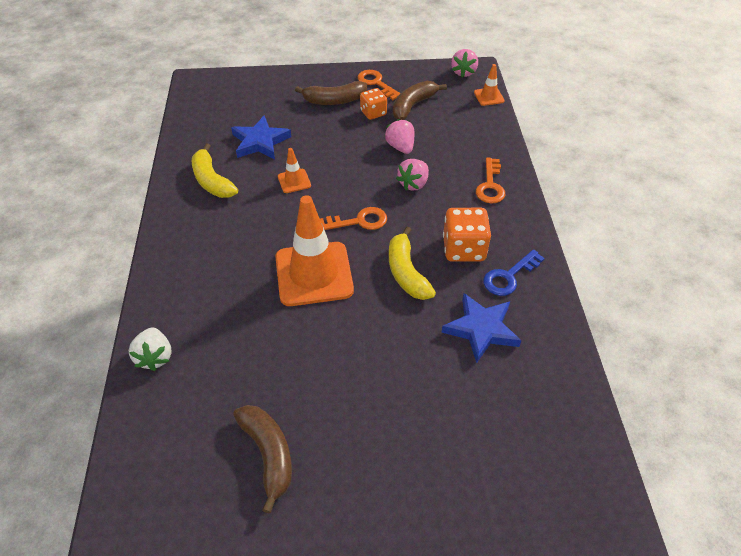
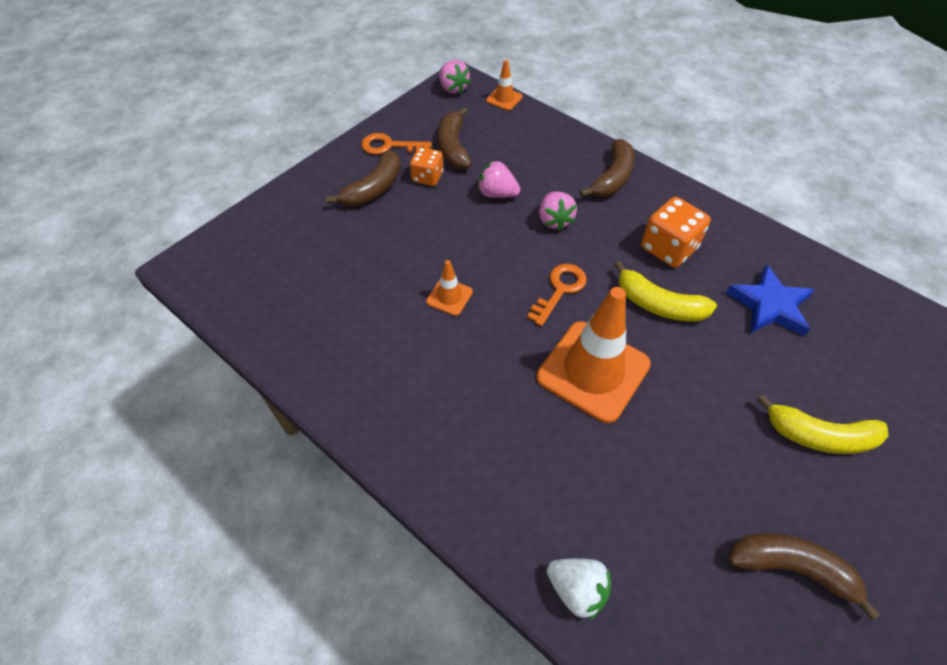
camera: 45 degrees left, 5 degrees up
yellow banana [192,144,238,198] -> yellow banana moved to [757,395,888,454]
blue star [231,116,291,159] -> none
orange key [476,158,505,204] -> brown banana [579,139,634,197]
blue key [483,249,545,296] -> none

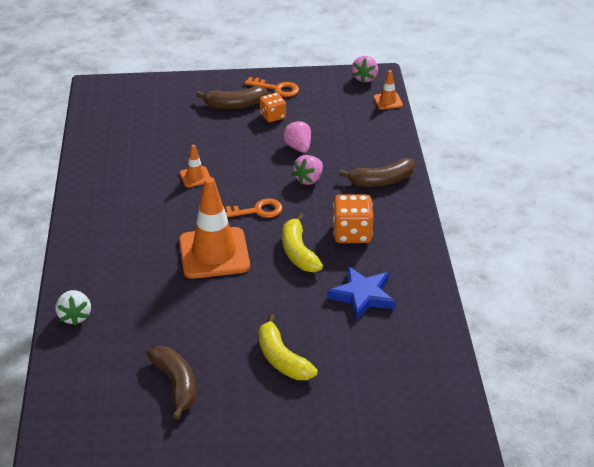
camera: 45 degrees right, 15 degrees down
orange key [361,133,432,155] -> orange key turned 150 degrees clockwise [244,77,299,97]
brown banana [438,107,472,169] -> none

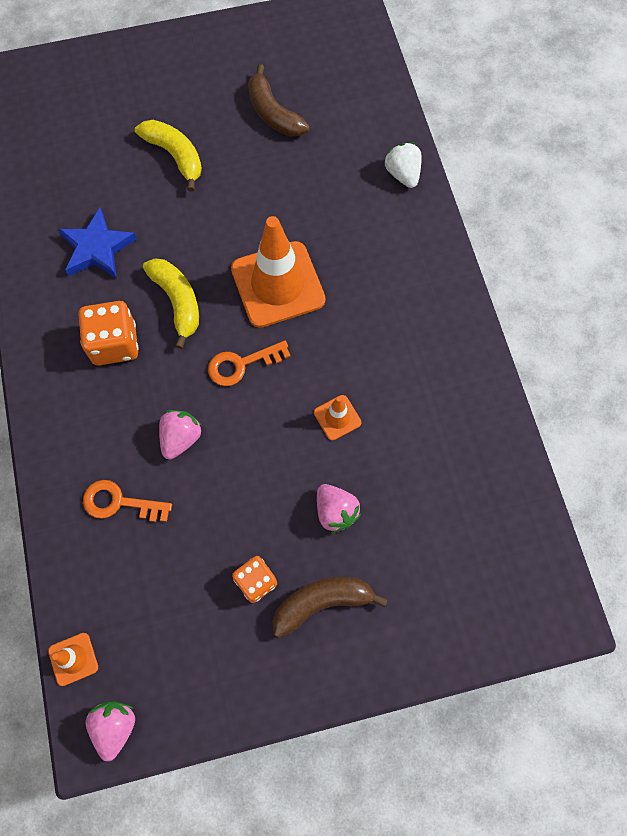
camera: 170 degrees right, 30 degrees up
orange key [244,77,299,97] -> orange key moved to [83,480,172,522]
pink strawberry [283,120,311,153] -> pink strawberry moved to [317,484,361,534]
brown banana [339,158,415,187] -> none

